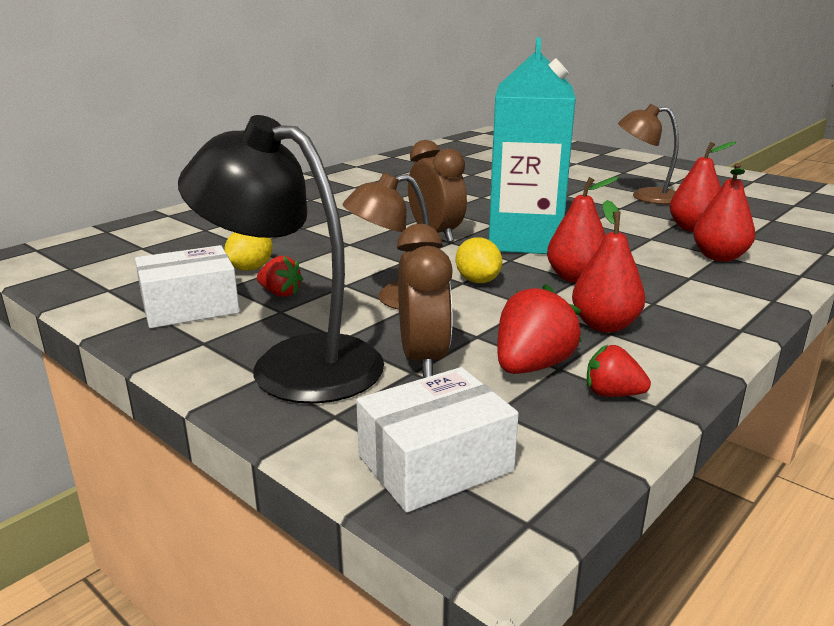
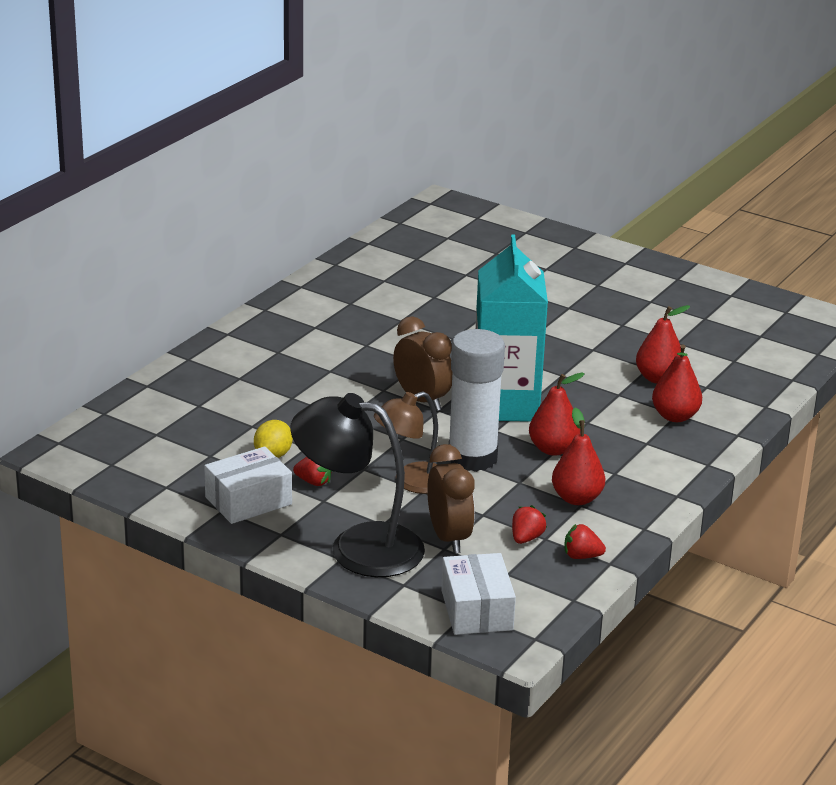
camera: 10 degrees left, 5 degrees up
white box [356,367,519,513] -> white box turned 60 degrees counterclockwise [441,553,516,635]
yellow lemon [456,238,502,283] -> white glue stick [449,329,505,472]
red strawberry [497,284,582,374] -> red strawberry [512,505,547,544], size x0.60
brown lamp [618,104,679,204] -> none

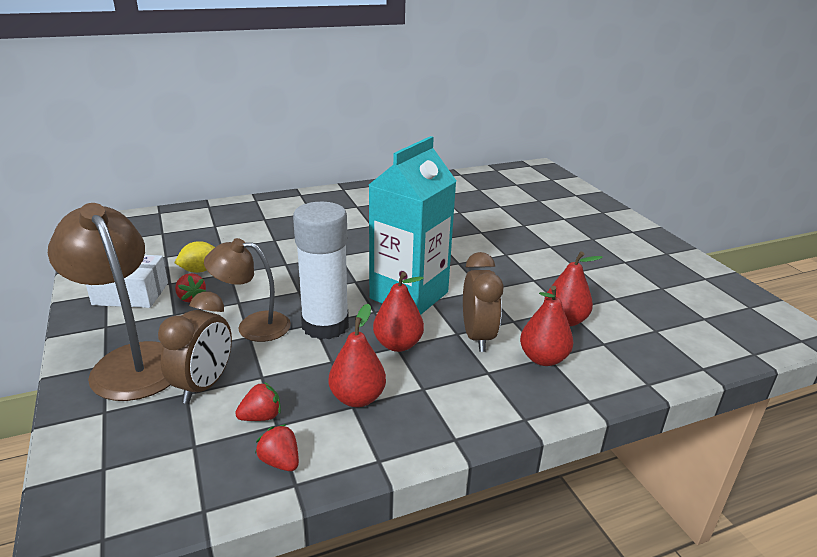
camera: 35 degrees right, 0 degrees up
black lamp [290,393,425,577] -> brown lamp [48,203,171,401]
brown clock [393,316,452,411] -> brown clock moved to [463,252,503,352]
white box [441,553,516,635] -> none

